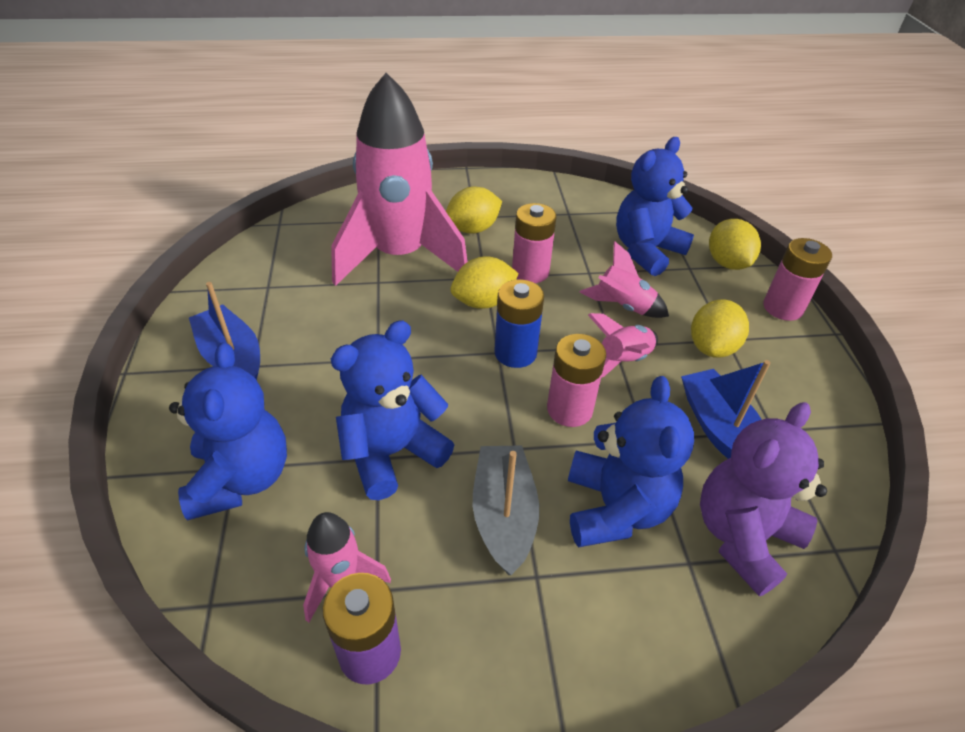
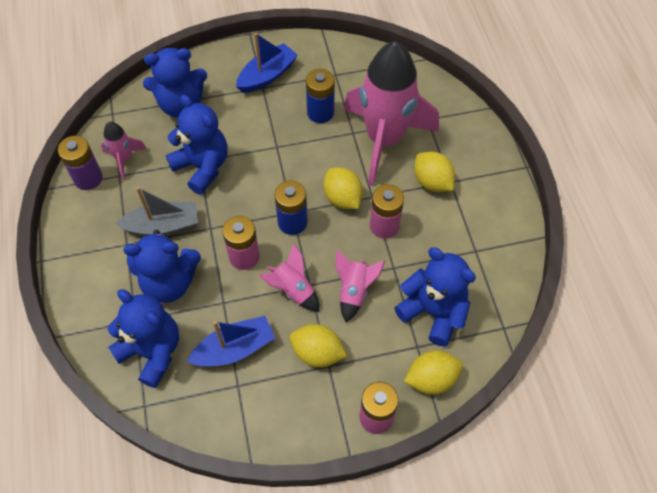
camera: 85 degrees right, 15 degrees up
purple teddy bear [700,402,827,596] -> blue teddy bear [108,289,179,388]
none -> blue battery [306,69,335,123]

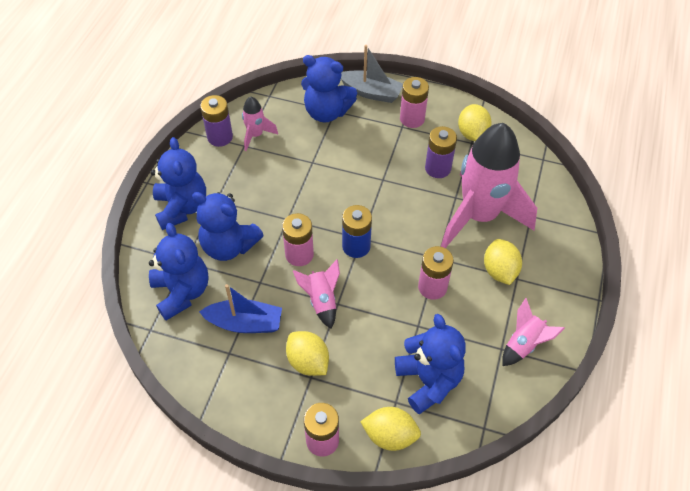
camera: 30 degrees right, 5 degrees down
grey boat [115,187,198,236] -> grey boat moved to [341,45,403,103]
blue teddy bear [166,94,228,194] -> blue teddy bear moved to [151,137,206,230]
blue boat [236,33,298,93] -> pink battery [400,77,429,128]
blue battery [306,69,335,123] -> purple battery [425,126,457,178]
yellow lemon [323,167,363,209] -> yellow lemon moved to [458,104,492,141]
pink rocket [335,249,385,322] -> pink rocket moved to [502,298,565,366]

